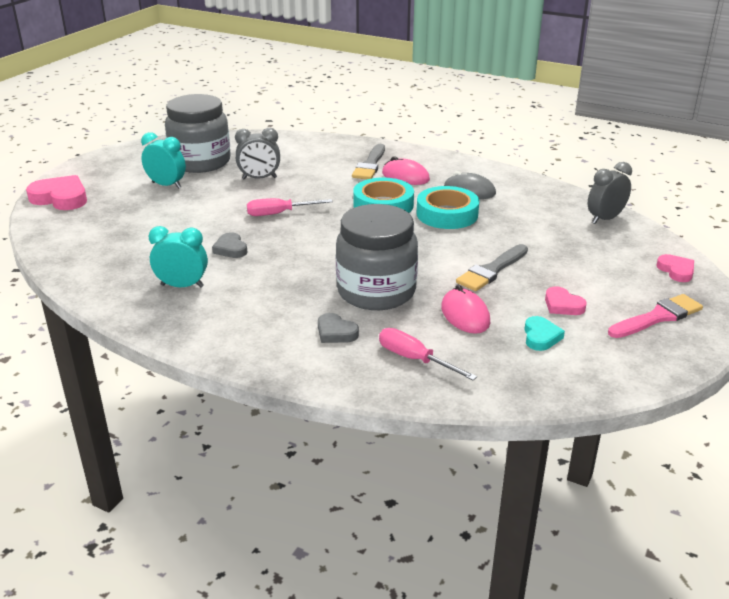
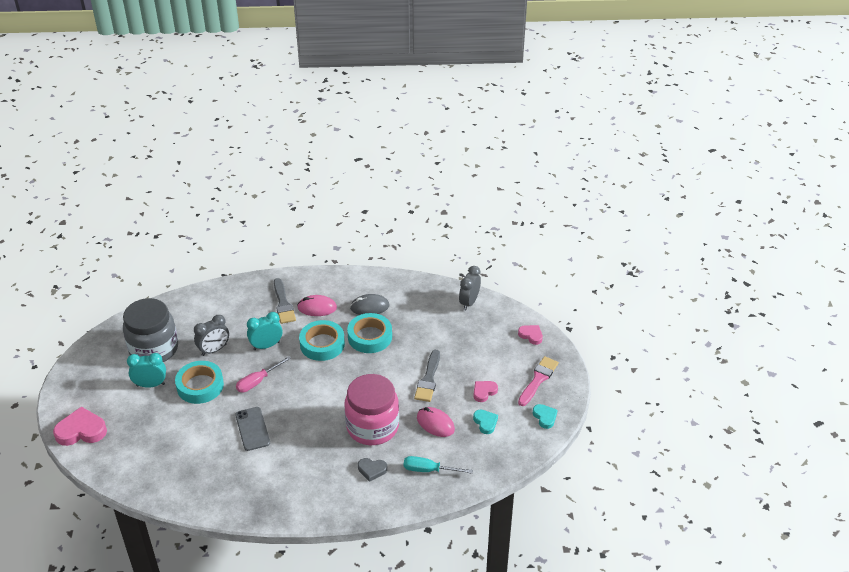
camera: 30 degrees left, 10 degrees up
turquoise clock [149,226,208,288] -> turquoise clock moved to [247,312,282,350]
grey heart [212,232,248,258] -> grey phone [235,407,270,451]
grey jar [336,204,418,310] -> pink jar [345,374,399,445]
pink screwdriver [379,328,477,380] -> turquoise screwdriver [404,456,473,474]
pink heart [545,286,587,315] -> pink heart turned 120 degrees clockwise [474,381,498,402]
none -> turquoise tape [175,361,224,404]
none -> turquoise heart [533,404,558,429]

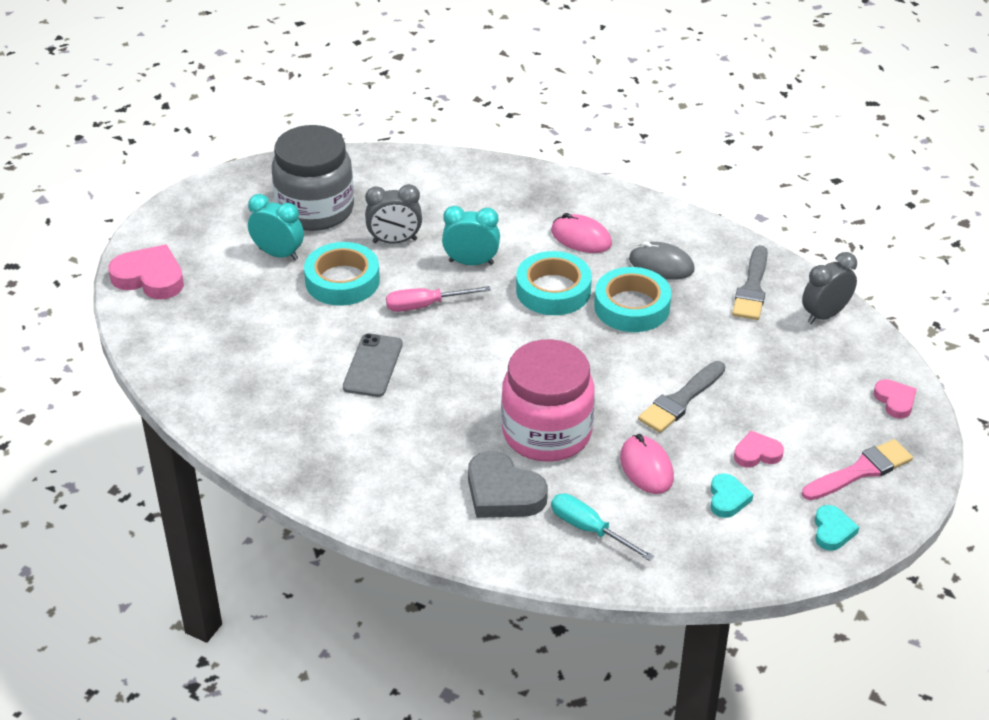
camera: 30 degrees right, 0 degrees up
grey brush [274,278,296,324] -> grey brush moved to [732,245,768,320]
grey heart [358,458,387,482] -> grey heart [468,451,548,518], size x1.75

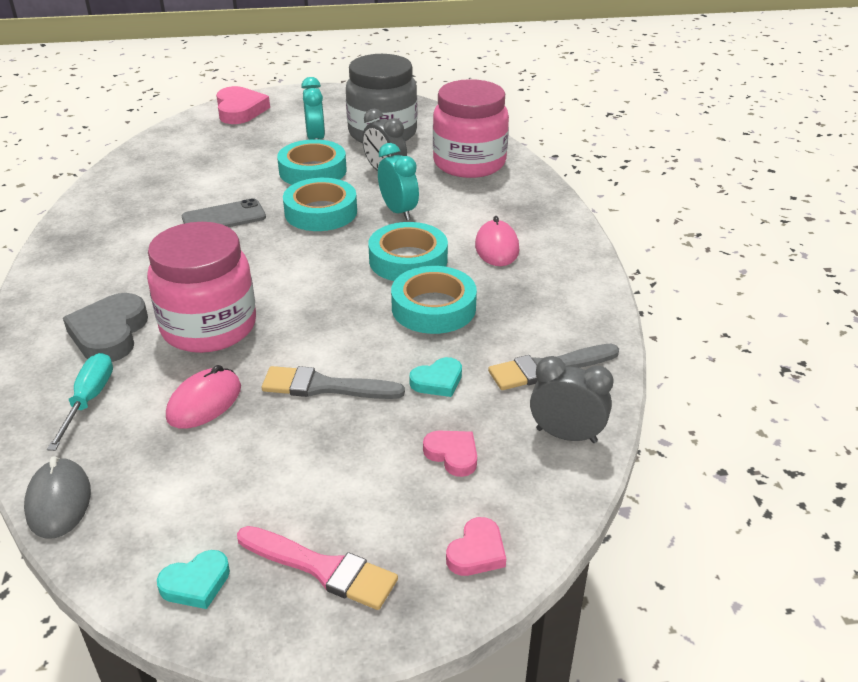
camera: 55 degrees right, 5 degrees down
pink screwdriver [386,286,491,312] -> turquoise tape [283,178,357,231]
grey mouse [629,242,695,280] -> grey mouse moved to [24,456,91,538]
turquoise heart [711,473,753,518] -> turquoise heart moved to [409,357,462,397]
pink heart [734,431,784,468] -> pink heart moved to [423,431,477,477]
none -> pink jar [433,79,509,178]

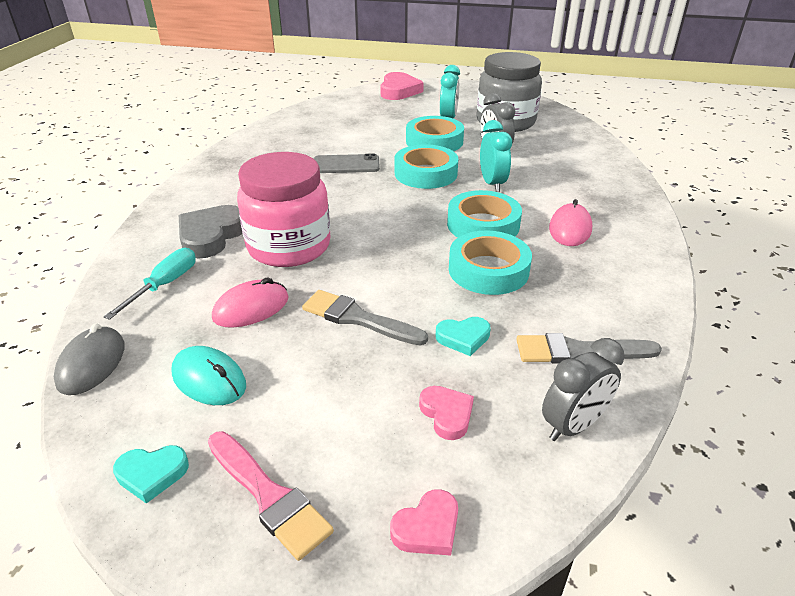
camera: 20 degrees right, 0 degrees up
pink jar [433,79,509,178] -> none
grey clock [530,356,613,443] -> grey clock turned 105 degrees clockwise [542,338,624,441]
none -> turquoise mouse [171,346,246,405]

